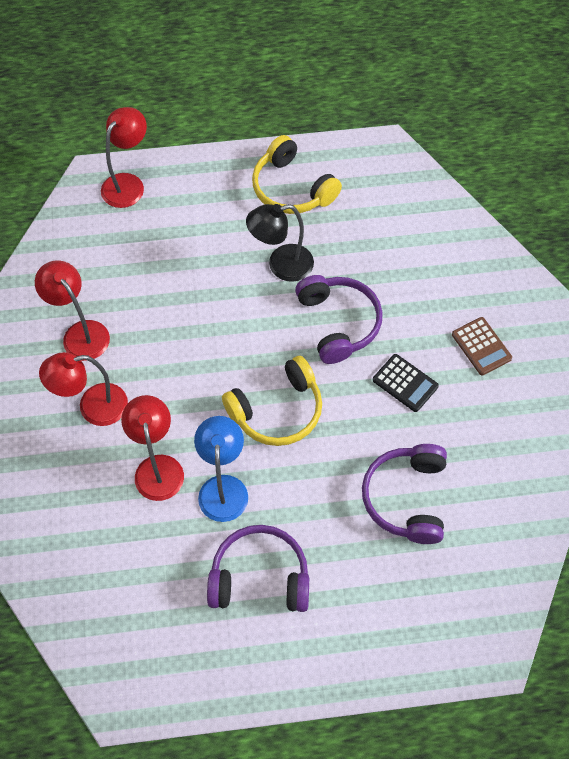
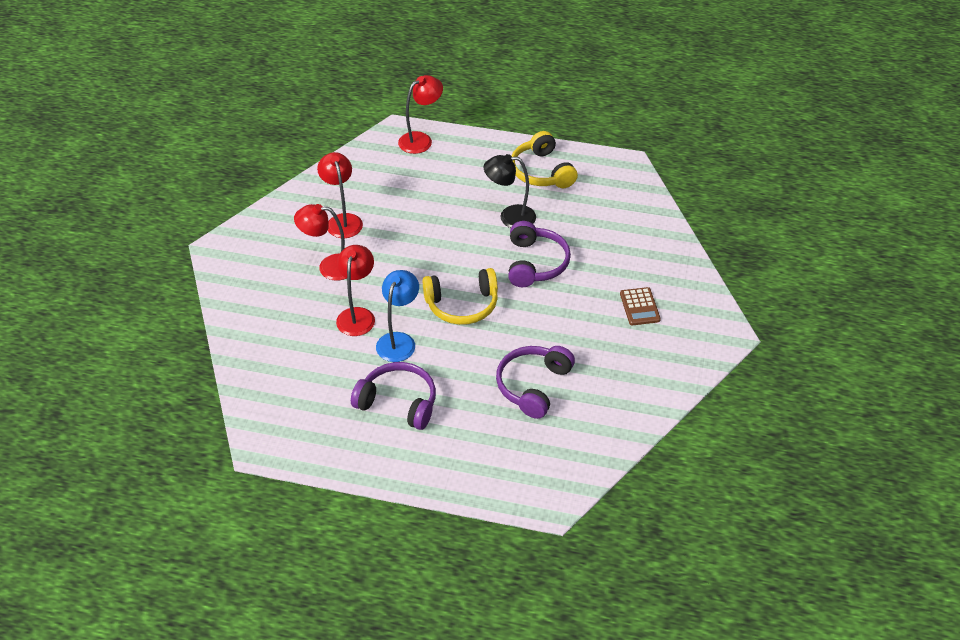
camera: 20 degrees right, 15 degrees down
black calculator [373,354,439,412] -> none

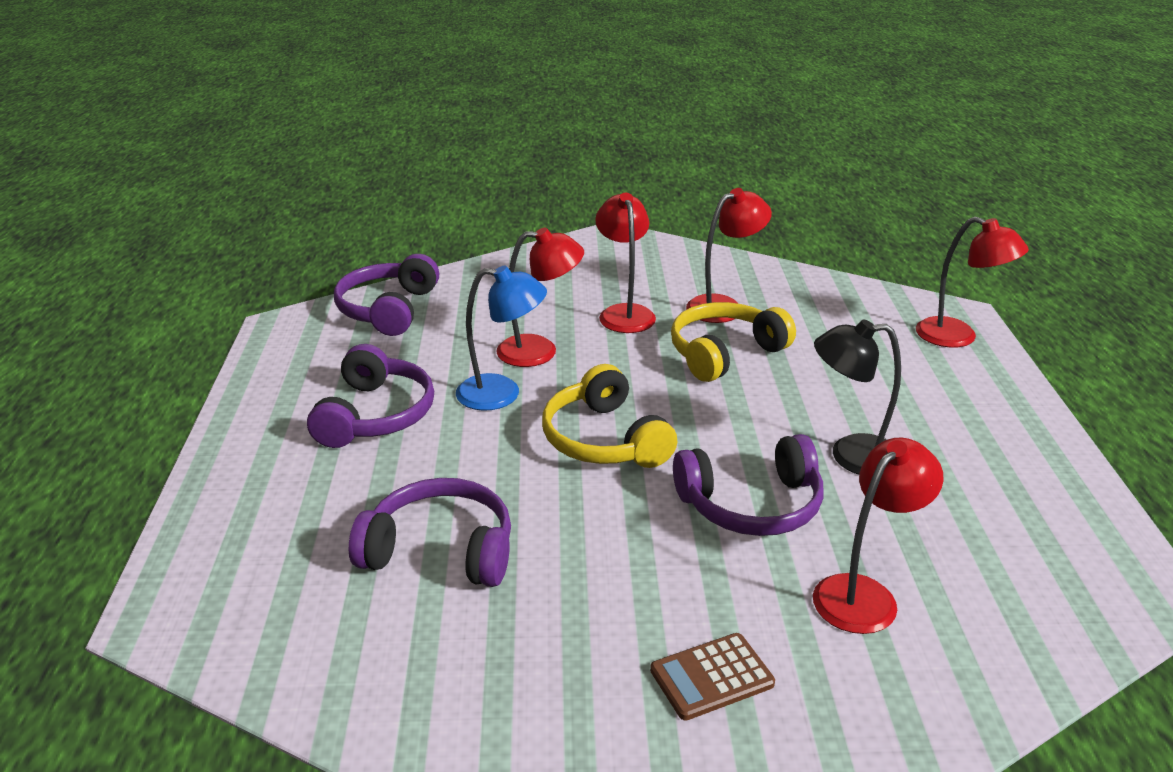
camera: 75 degrees right, 15 degrees down
black lamp [484,154,536,228] -> black lamp turned 75 degrees counterclockwise [814,319,901,474]
yellow headphones [512,131,578,188] -> yellow headphones moved to [671,302,796,382]
none -> purple headphones [334,254,439,336]
none -> red lamp [813,438,944,634]

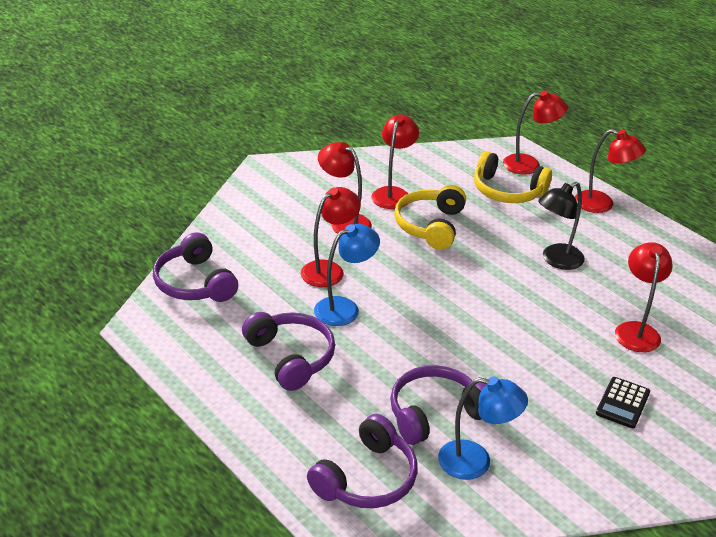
camera: 40 degrees left, 5 degrees up
yellow headphones [542,364,677,468] -> yellow headphones moved to [474,151,552,203]
brown calculator [650,633,775,721] -> black calculator [596,377,650,428]
purple headphones [673,434,824,536] -> purple headphones moved to [307,414,417,508]
none -> blue lamp [438,377,528,480]
none -> red lamp [575,129,646,213]

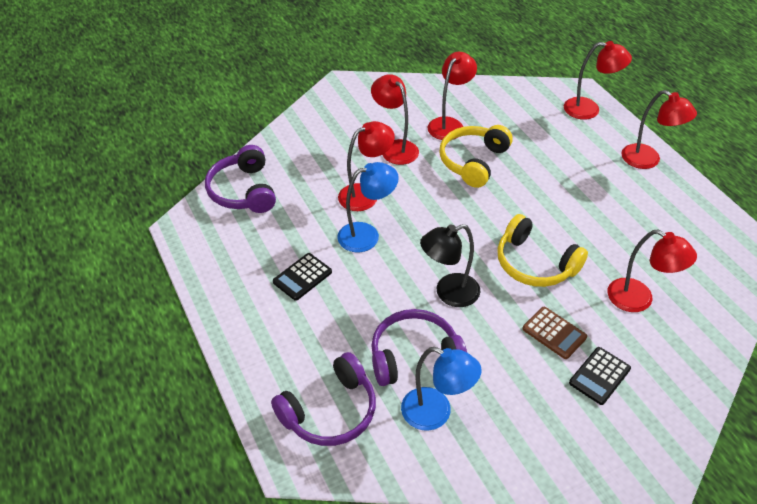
camera: 15 degrees right, 10 degrees up
purple headphones [242,312,335,391] -> black calculator [273,253,332,301]
yellow headphones [474,151,552,203] -> yellow headphones moved to [497,214,588,287]
black lamp [538,182,585,270] -> black lamp moved to [420,224,480,307]
red lamp [615,242,673,352] -> red lamp turned 105 degrees clockwise [607,230,697,312]
none -> brown calculator [522,307,587,359]

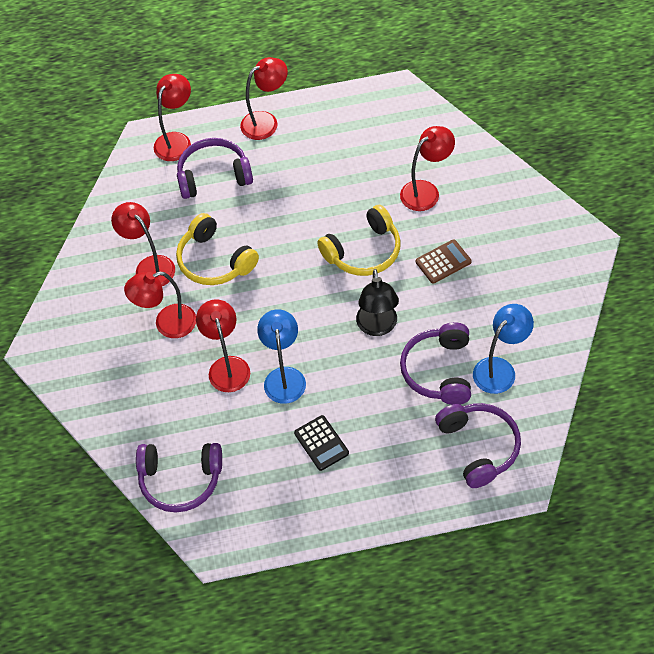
camera: 70 degrees left, 10 degrees up
black calculator [569,347,631,405] -> none
none -> purple headphones [177,138,253,199]

